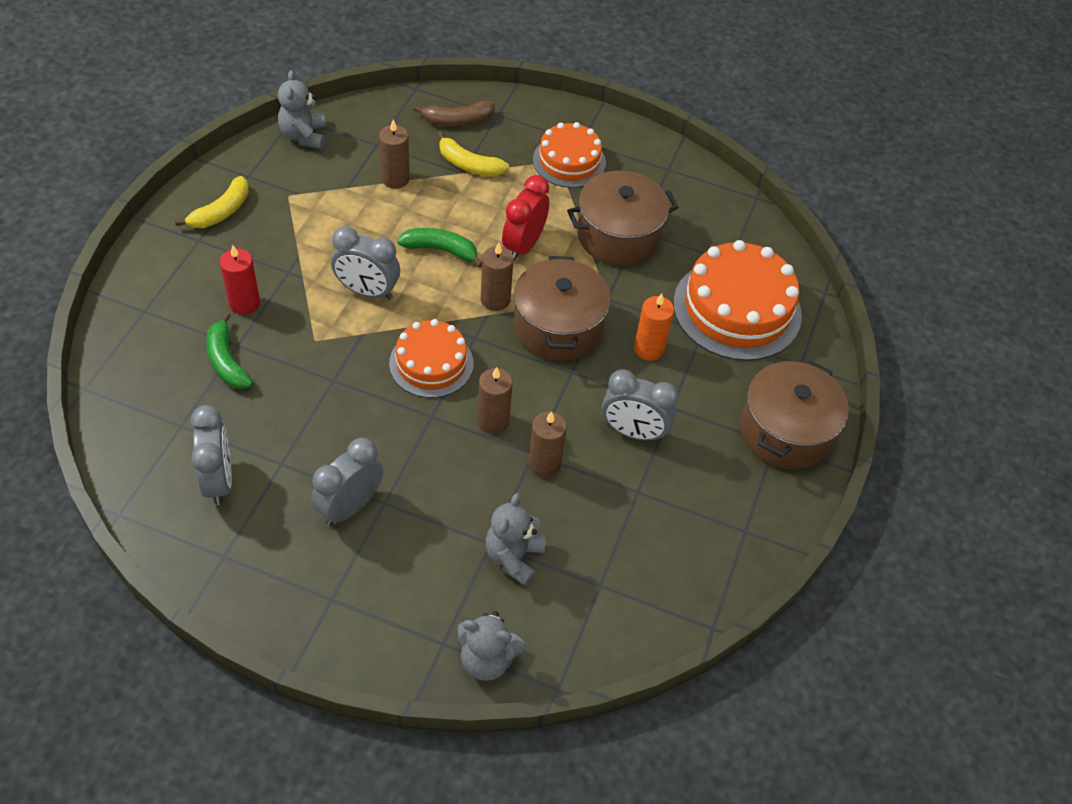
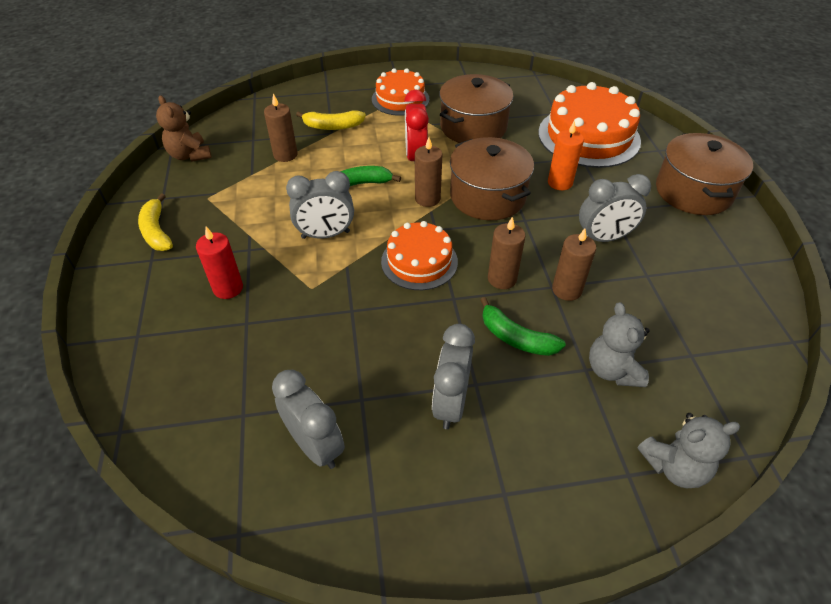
camera: 25 degrees left, 5 degrees down
yellow banana [175,176,249,228] -> yellow banana turned 150 degrees clockwise [138,193,173,251]
green banana [207,312,253,389] -> green banana moved to [480,297,566,356]
grey teddy bear [278,70,326,149] -> brown teddy bear [156,95,212,162]
brown banana [413,101,495,126] -> none

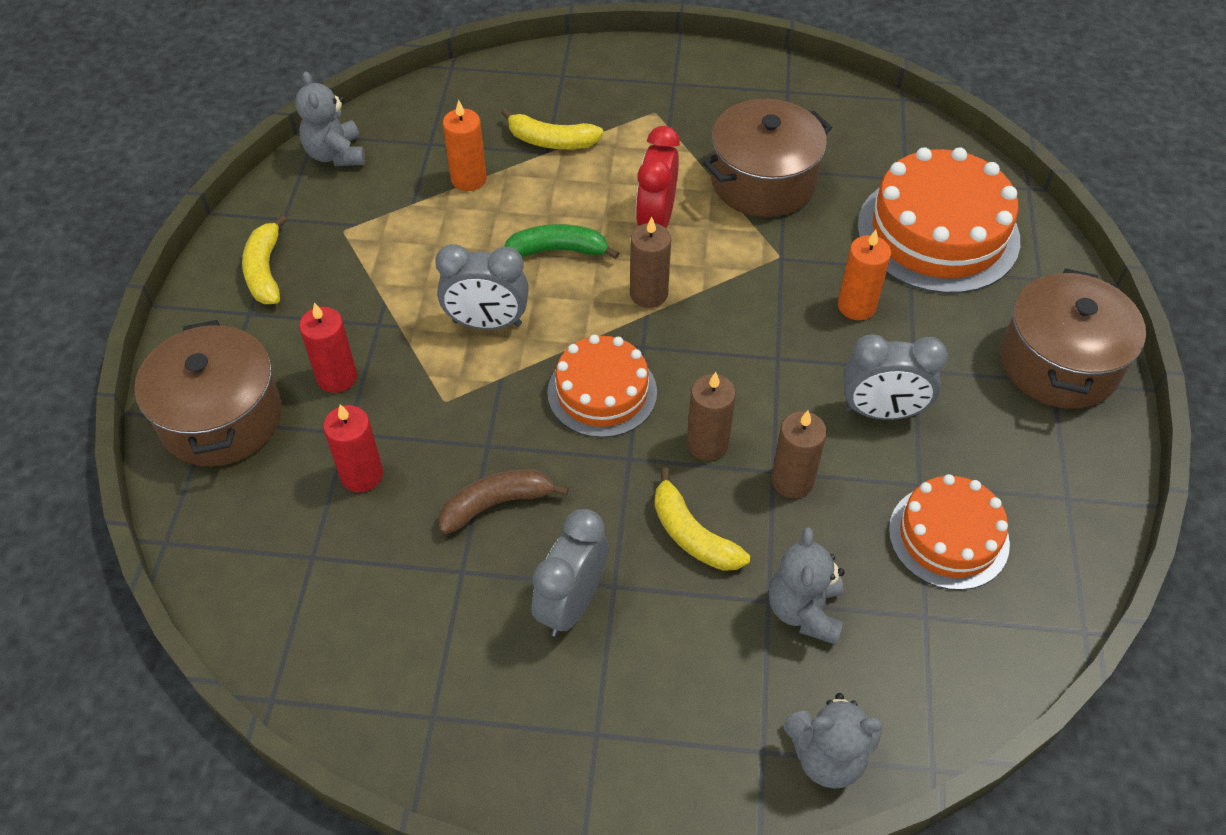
camera: 15 degrees right, 5 degrees up
brown teddy bear [156,95,212,162] -> grey teddy bear [295,72,365,166]
brown candle [264,94,297,162] -> orange candle [443,100,487,191]
grey clock [272,370,345,469] -> none
orange cake [372,68,429,116] -> orange cake moved to [889,474,1010,590]
brown pot [450,137,534,220] -> brown pot moved to [135,320,282,466]
green banana [480,297,566,356] -> yellow banana [655,468,750,571]
none -> red candle [323,404,383,492]
none -> brown banana [439,469,569,534]

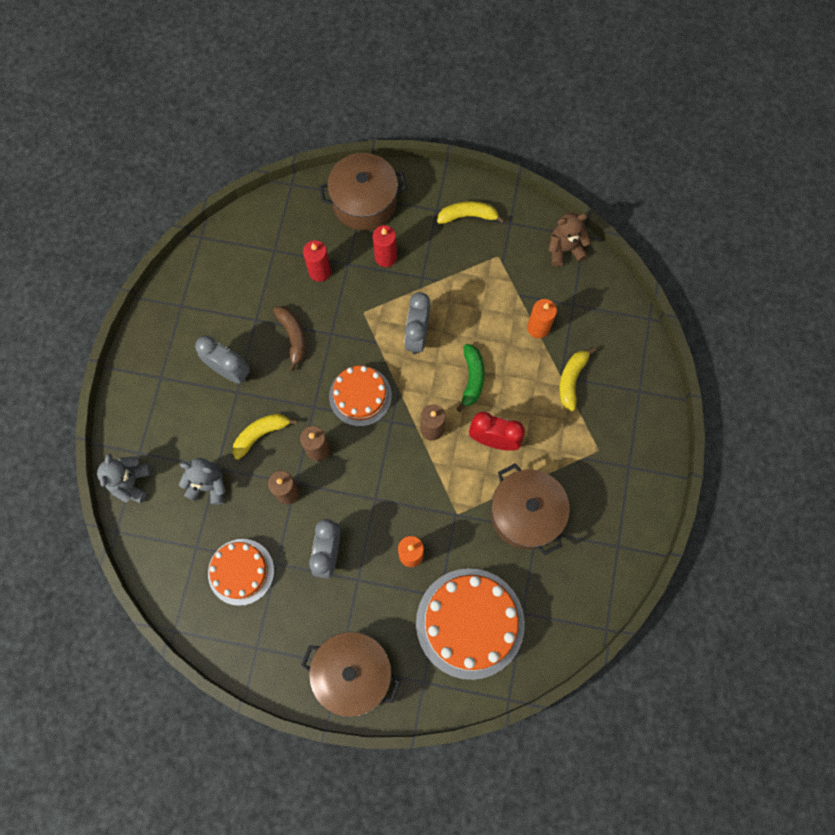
camera: 95 degrees right, 20 degrees up
grey teddy bear [295,72,365,166] -> brown teddy bear [548,213,591,266]

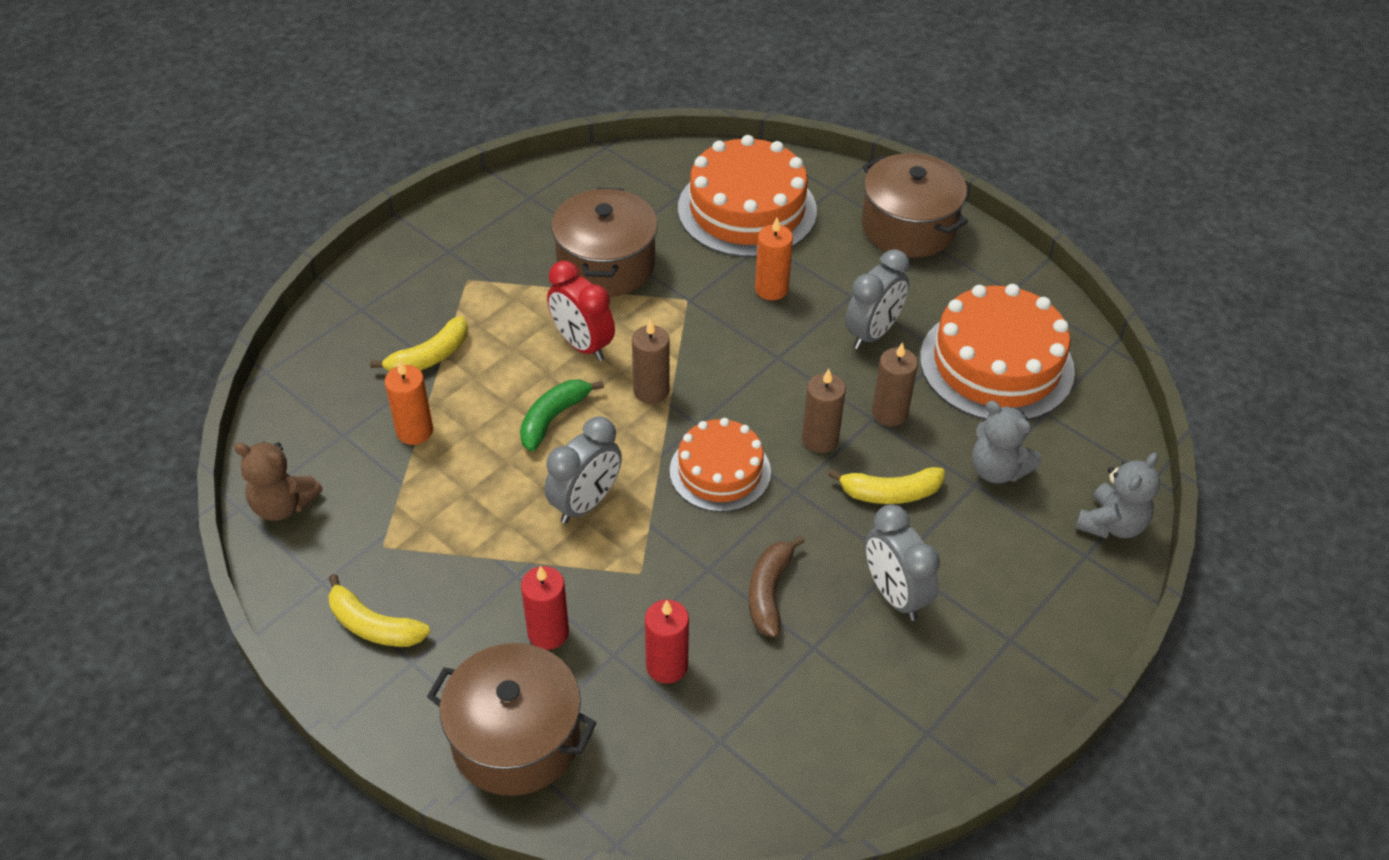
camera: 150 degrees left, 25 degrees down
orange cake [208,539,274,606] -> orange cake [920,284,1075,421], size x1.62

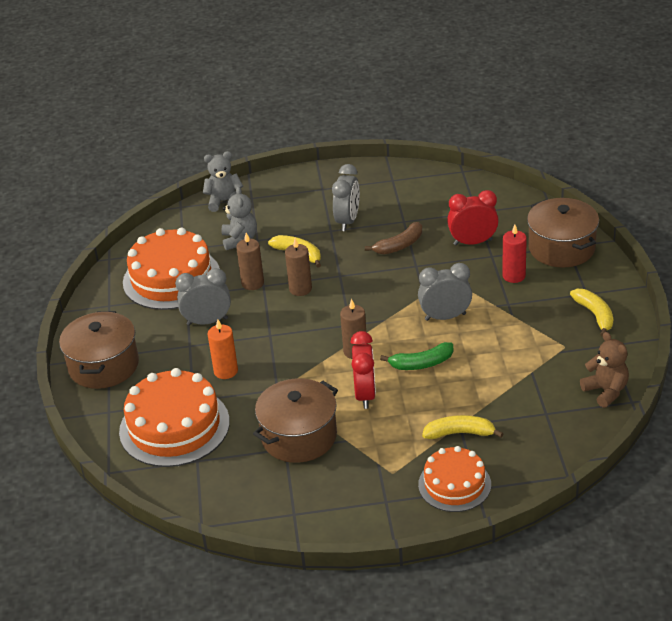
camera: 135 degrees left, 10 degrees down
orange candle [385,360,433,445] -> none
red candle [645,600,689,684] -> red clock [447,190,499,245]
orange cake [670,418,771,512] -> orange cake moved to [418,446,491,512]

